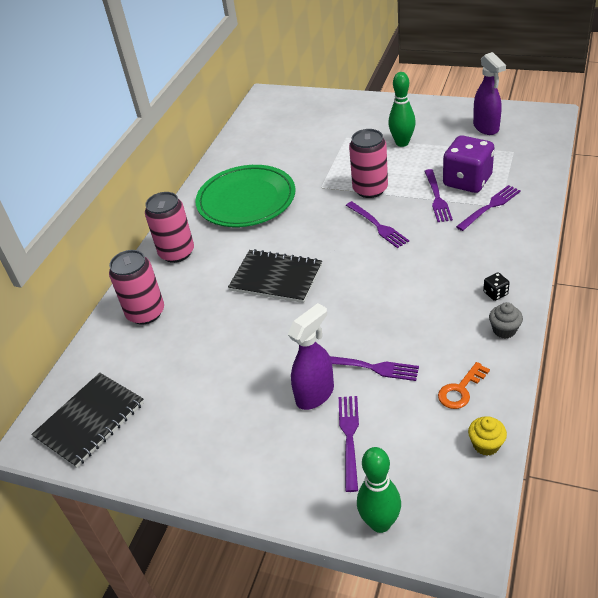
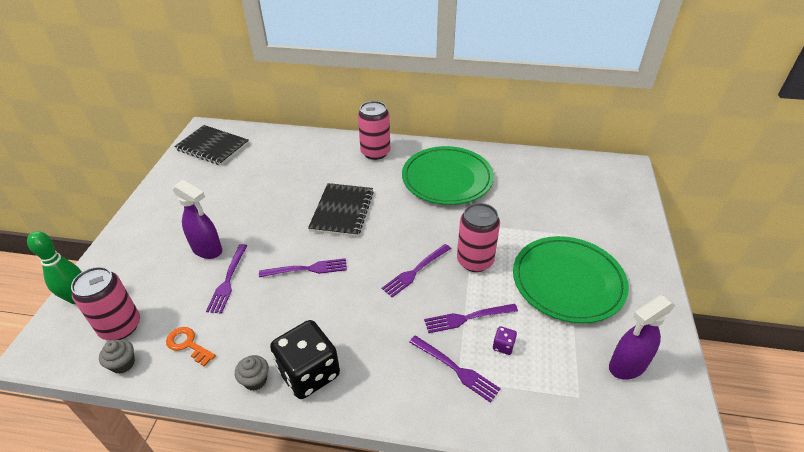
camera: 75 degrees right, 0 degrees up
pink can [109,250,164,325] -> pink can moved to [71,267,140,340]
purple fork [339,396,359,492] -> purple fork moved to [259,258,347,277]
green bowling pin [388,72,416,147] -> green plate [513,236,629,323]
purple dice [443,135,494,193] -> purple dice [493,326,517,355], size x0.40
yellow cupcake [468,416,507,456] -> grey cupcake [99,340,135,374]
black dice [483,273,510,301] -> black dice [270,320,340,399], size x2.49

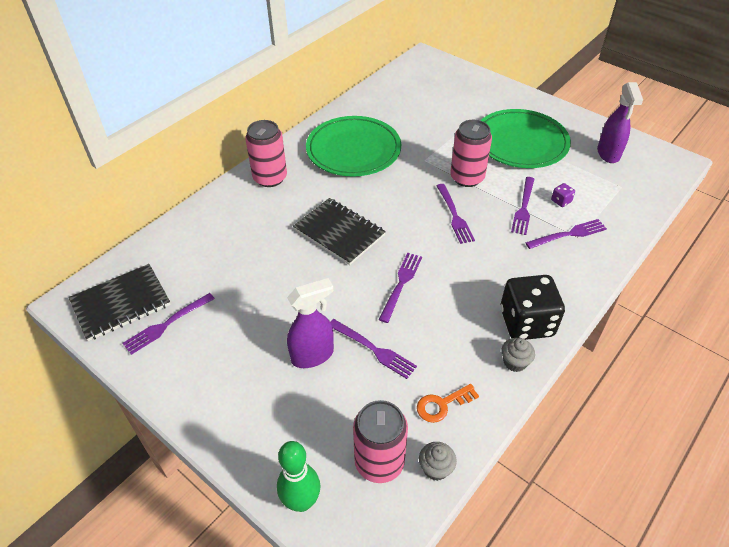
camera: 60 degrees left, 5 degrees up
none -> purple fork [122,293,215,355]

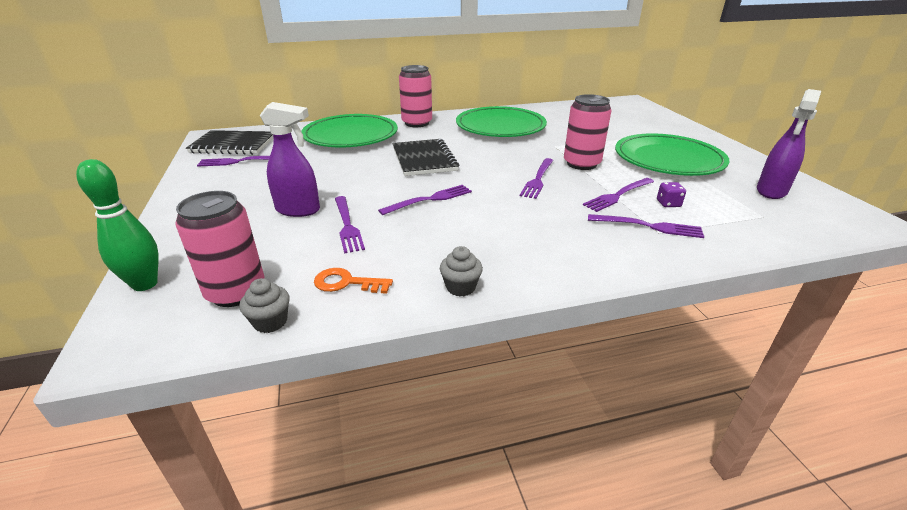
camera: 35 degrees right, 15 degrees down
black dice [500,275,565,340] -> none
none -> green plate [301,114,398,147]

